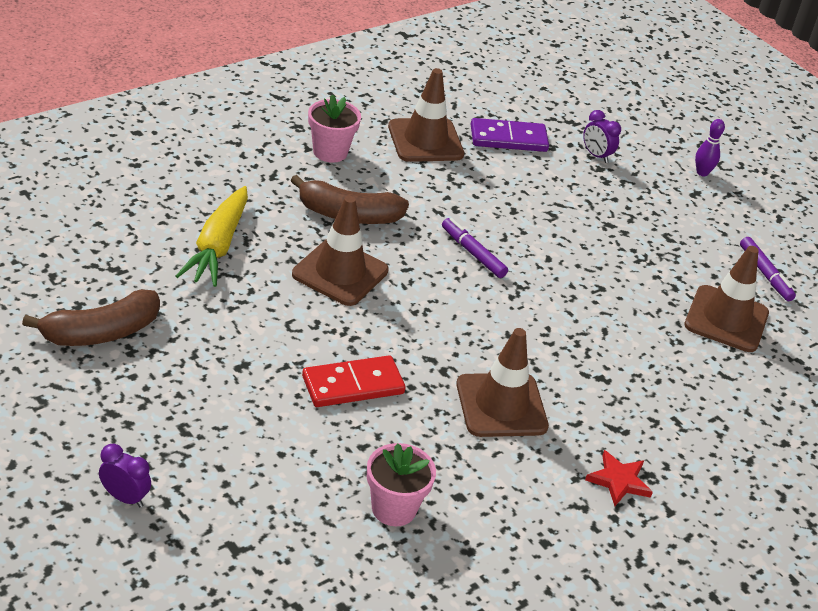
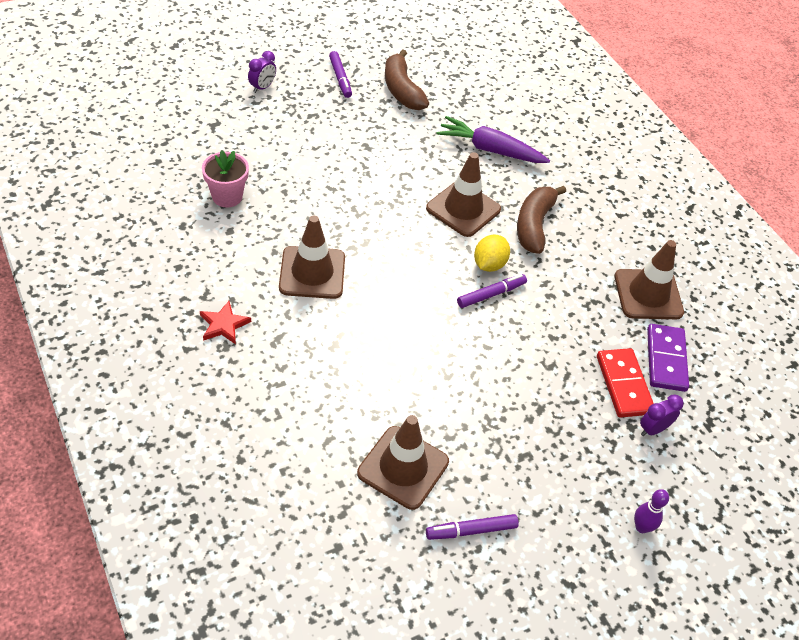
camera: 100 degrees right, 10 degrees up
yellow carrot [176,186,248,287] -> purple carrot [436,116,550,163]
red domino [302,355,406,407] -> red domino moved to [597,348,654,418]
pink flower pot [308,94,361,163] -> none
none -> purple marker [329,51,352,98]
none -> yellow lemon [474,235,510,272]

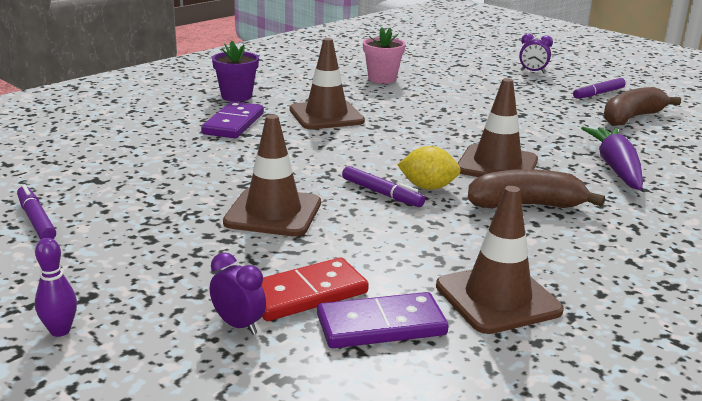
camera: 75 degrees right, 25 degrees down
red star [200,301,251,344] -> purple flower pot [212,41,259,102]
brown traffic cone [357,415,449,510] -> brown traffic cone moved to [223,114,321,236]
none -> purple domino [201,101,264,138]

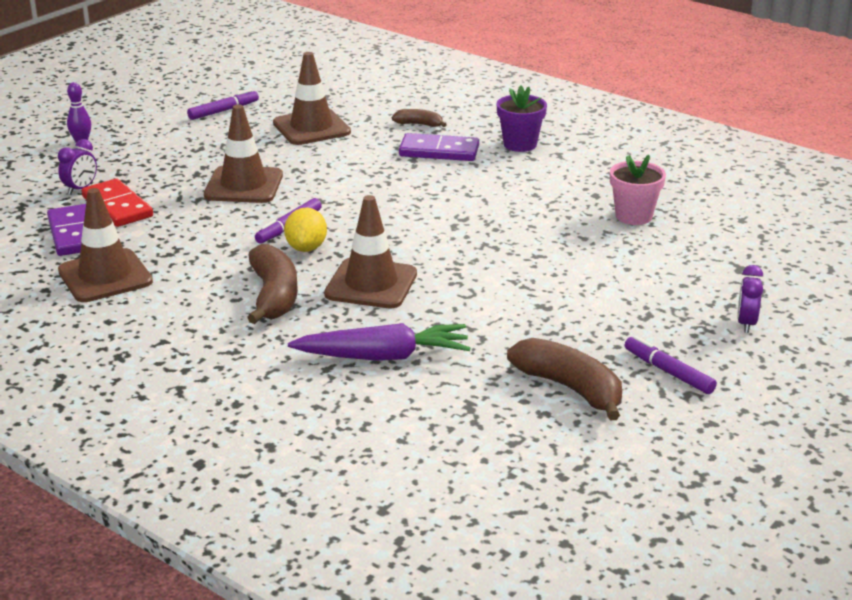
camera: 85 degrees right, 5 degrees up
brown traffic cone [290,38,365,129] -> brown traffic cone moved to [273,52,351,145]
none -> brown banana [392,109,447,127]

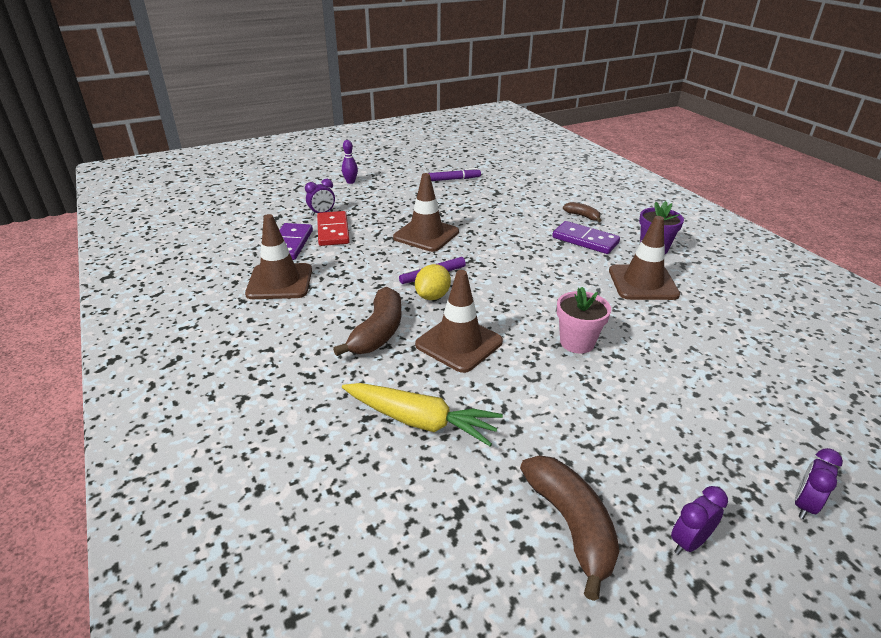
camera: 25 degrees right, 5 degrees up
brown traffic cone [273,52,351,145] -> brown traffic cone moved to [609,216,680,300]
purple carrot [288,323,471,361] -> yellow carrot [342,383,503,446]
pink flower pot [610,155,666,225] -> pink flower pot moved to [557,287,611,354]
purple marker [625,336,717,394] -> purple clock [671,486,728,555]

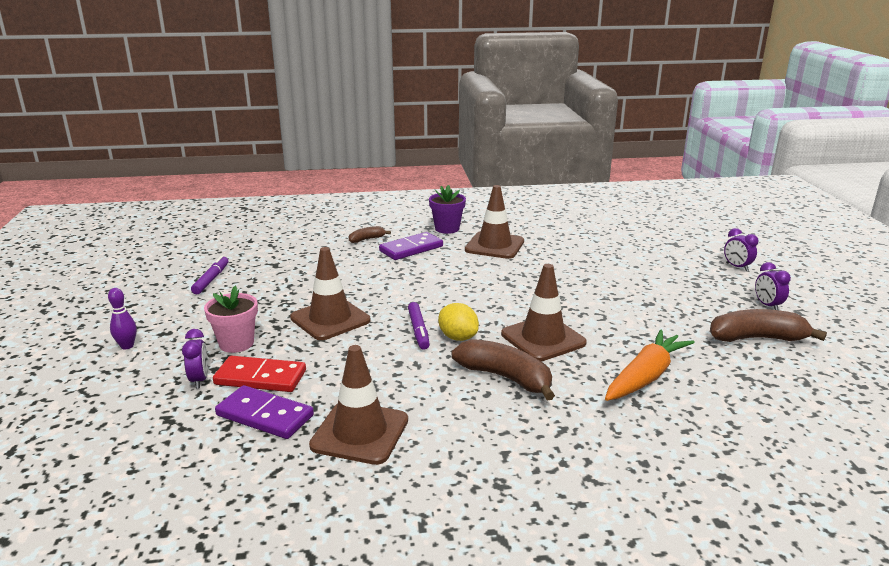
camera: 70 degrees left, 10 degrees down
yellow carrot [342,383,503,446] -> orange carrot [605,329,695,401]
pink flower pot [557,287,611,354] -> pink flower pot moved to [204,286,258,353]

